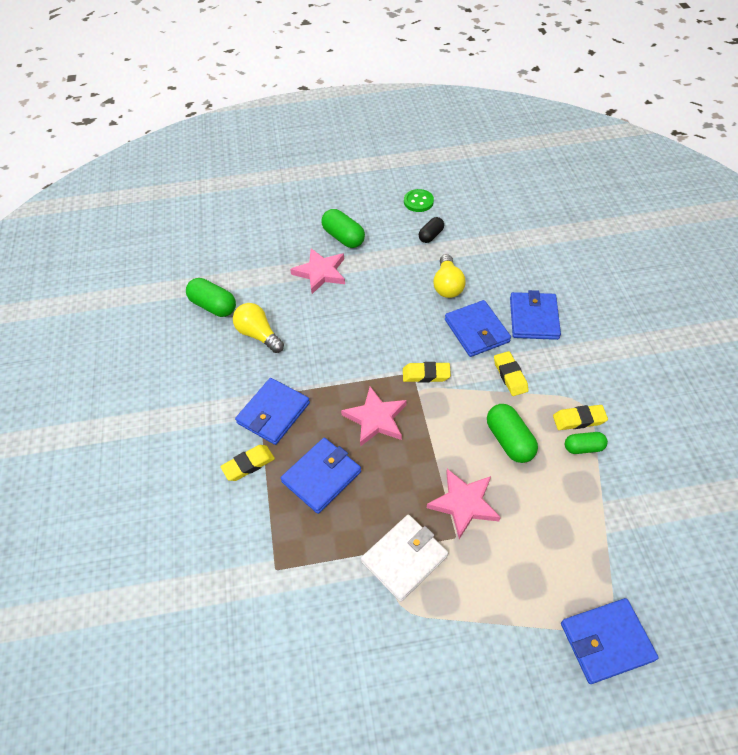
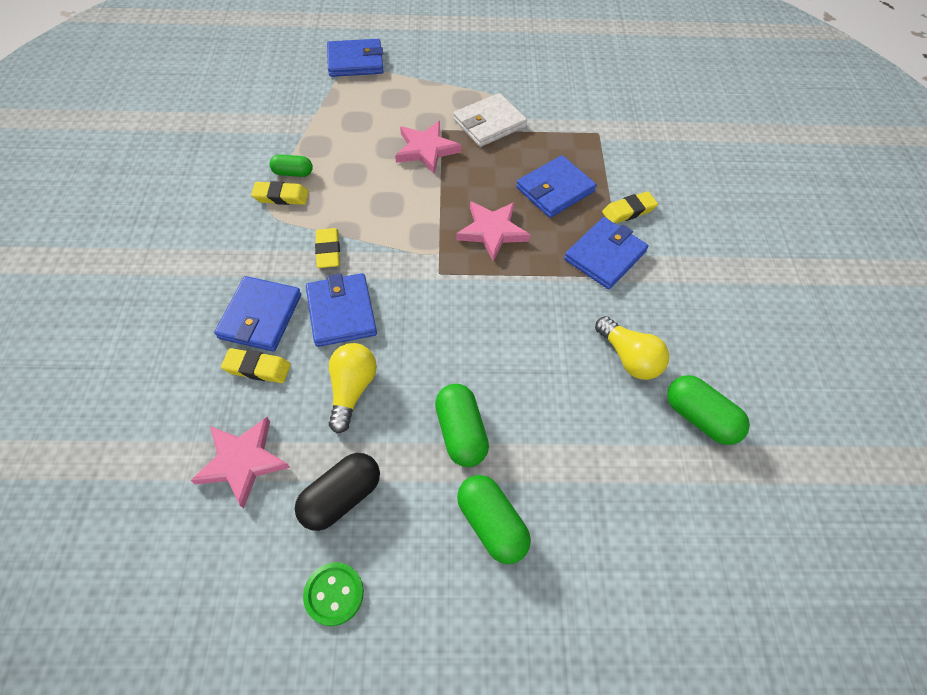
camera: 175 degrees left, 5 degrees up
pink star [290,248,345,294] -> pink star moved to [191,417,290,509]
yellow eraser [403,362,451,383] -> yellow eraser moved to [221,348,291,383]
black capsule [419,217,444,243] -> black capsule [295,453,380,531], size x1.59
green capsule [487,404,538,463] -> green capsule moved to [435,384,489,467]

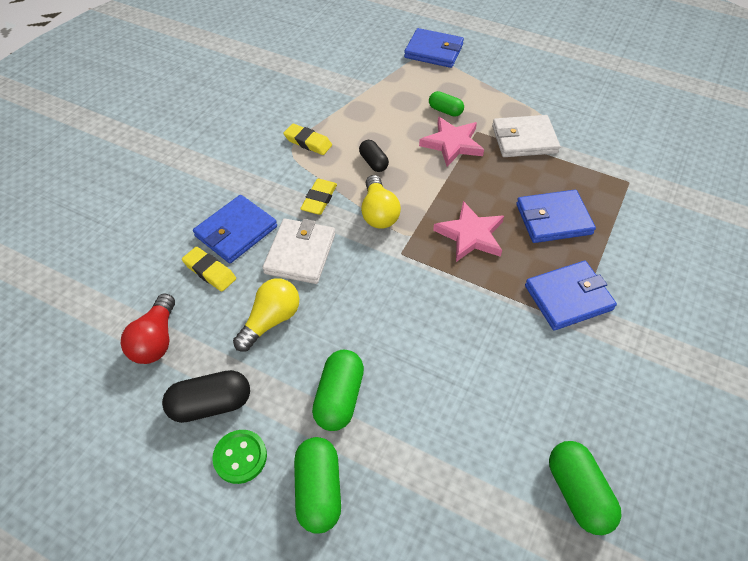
camera: 30 degrees right, 5 degrees down
pink star [191,417,290,509] -> red light bulb [120,294,175,364]
green capsule [270,154,313,177] -> green capsule moved to [429,91,464,117]
green button [303,562,364,626] -> green button moved to [212,430,267,484]
blue wallet [306,273,377,347] -> white wallet [263,219,335,284]
yellow light bulb [595,316,669,380] -> yellow light bulb moved to [361,175,401,229]
yellow eraser [602,191,658,224] -> none
none -> black capsule [359,140,389,172]

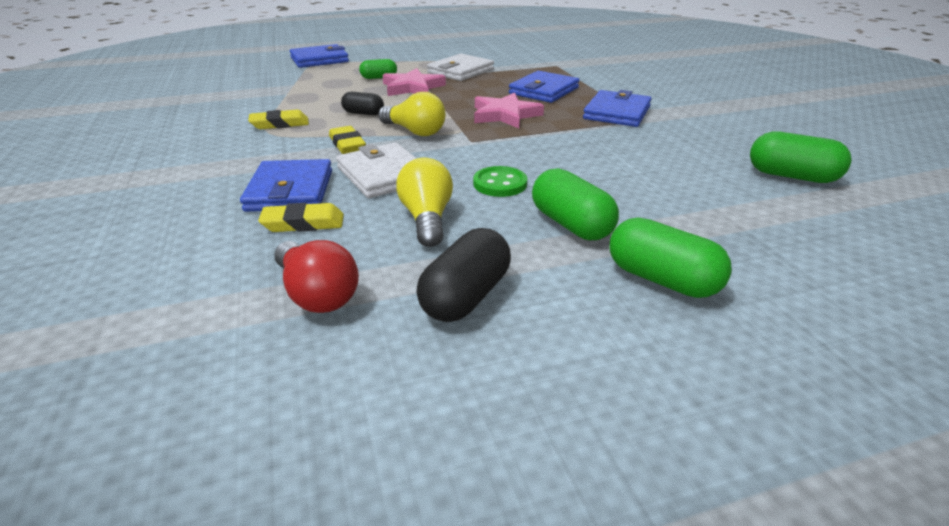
camera: 45 degrees left, 20 degrees down
green button [212,430,267,484] -> green button moved to [473,166,527,197]

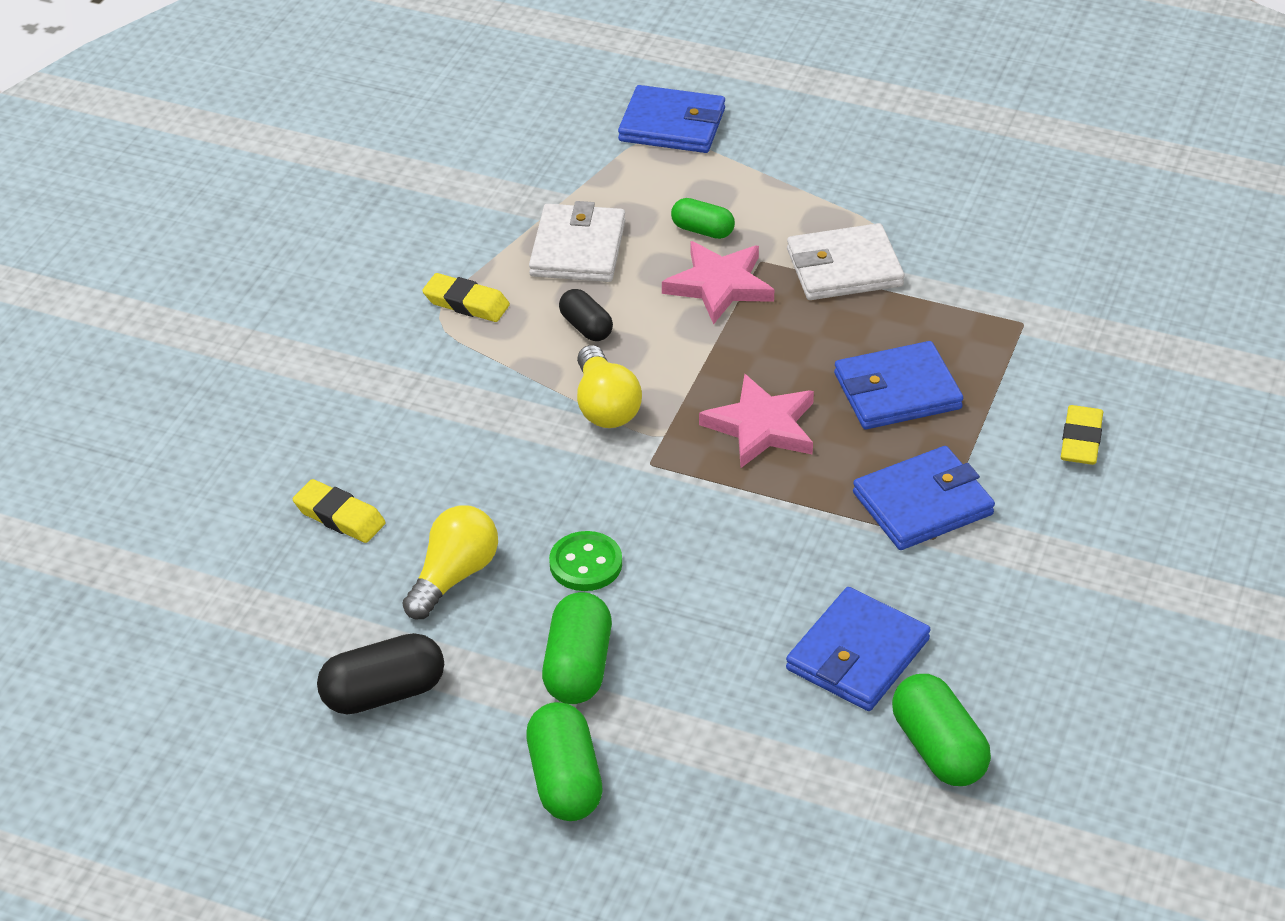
camera: 40 degrees right, 10 degrees up
blue wallet [240,159,332,212] -> blue wallet moved to [786,587,931,711]
red light bulb [274,240,359,313] -> none
yellow eraser [329,126,366,154] -> yellow eraser moved to [1061,405,1103,465]
white wallet [336,143,417,198] -> white wallet moved to [529,201,625,282]

